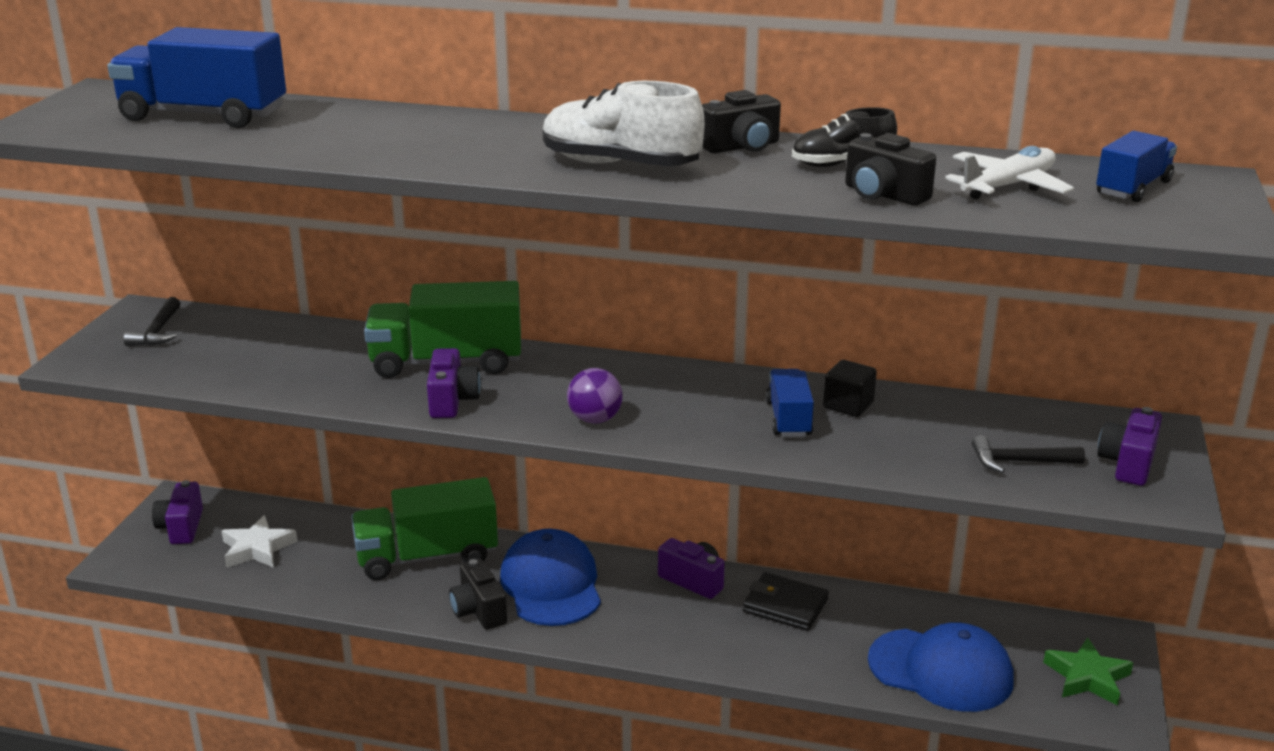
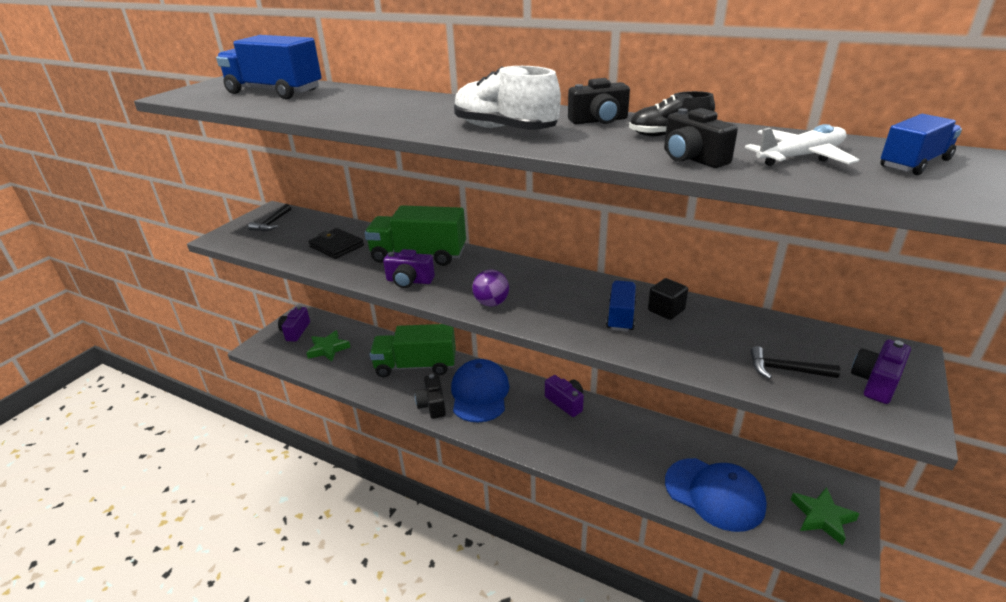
camera: 15 degrees right, 5 degrees up
white star [222,515,297,568] -> green star [306,330,351,361]
purple camera [427,348,481,418] -> purple camera turned 90 degrees clockwise [383,249,435,288]
black wallet [743,572,829,631] -> black wallet moved to [308,228,364,259]

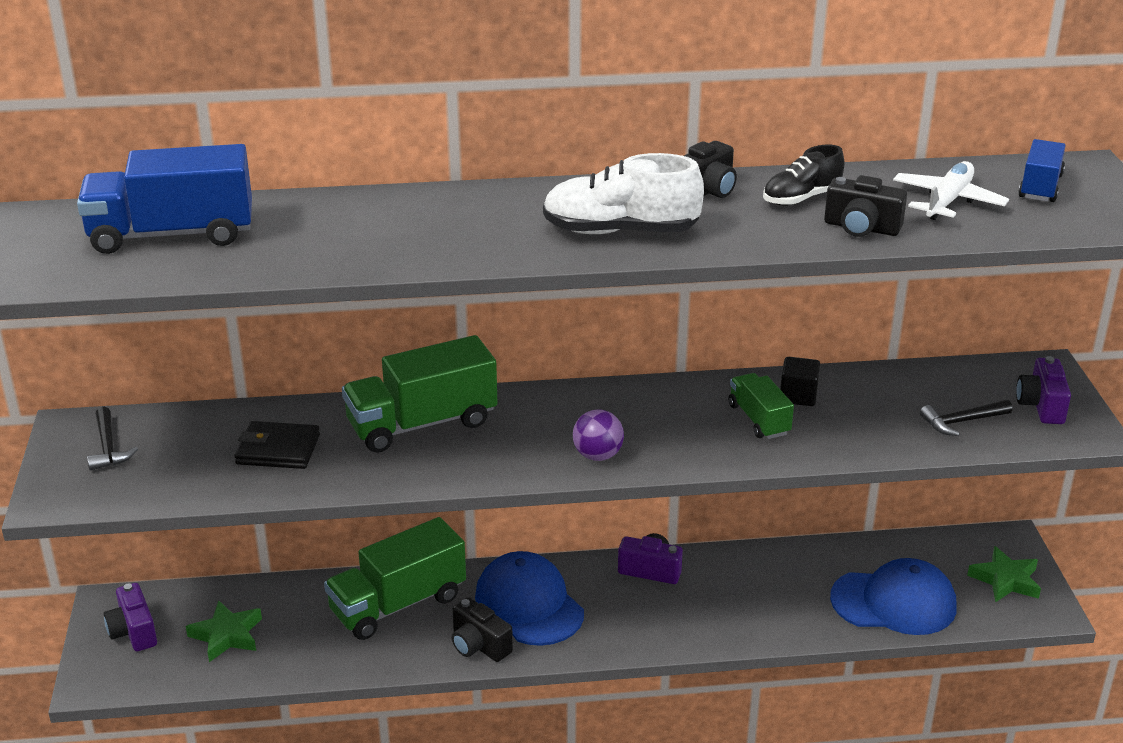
camera: 35 degrees left, 0 degrees up
purple camera [383,249,435,288] -> none
blue truck [606,280,636,332] -> green truck [729,373,794,439]

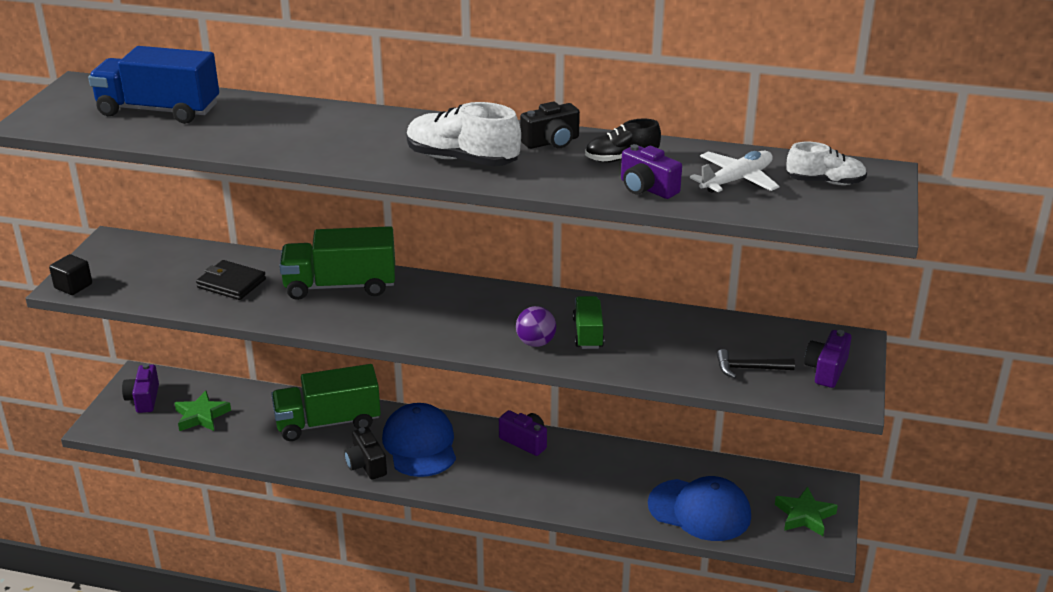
camera: 20 degrees right, 0 degrees up
black hammer [87,407,138,471] -> none
purple ball [573,409,624,461] -> purple ball moved to [516,306,556,347]
black cube [780,357,820,406] -> black cube moved to [49,254,92,295]
black camera [824,175,907,237] -> purple camera [621,144,682,199]
blue truck [1018,139,1066,202] -> white shoe [786,142,867,185]

